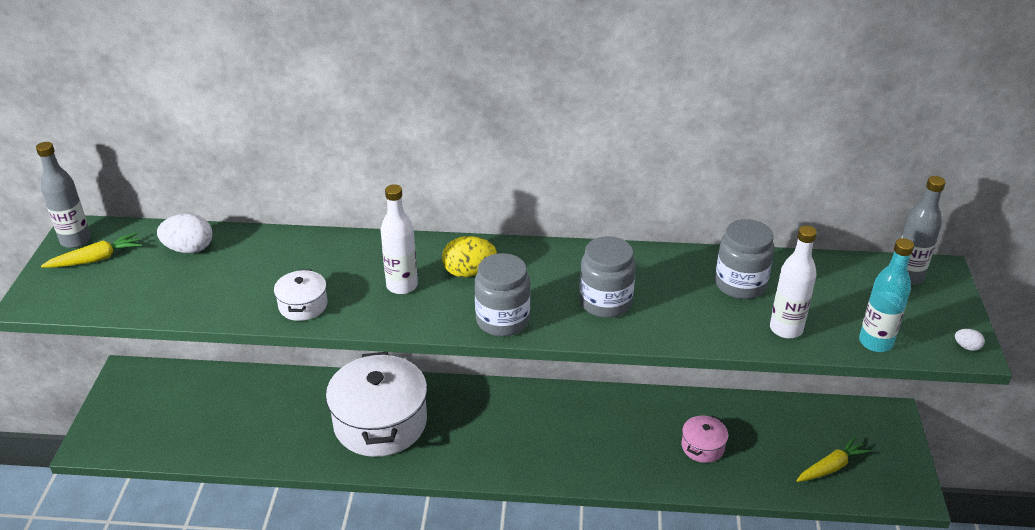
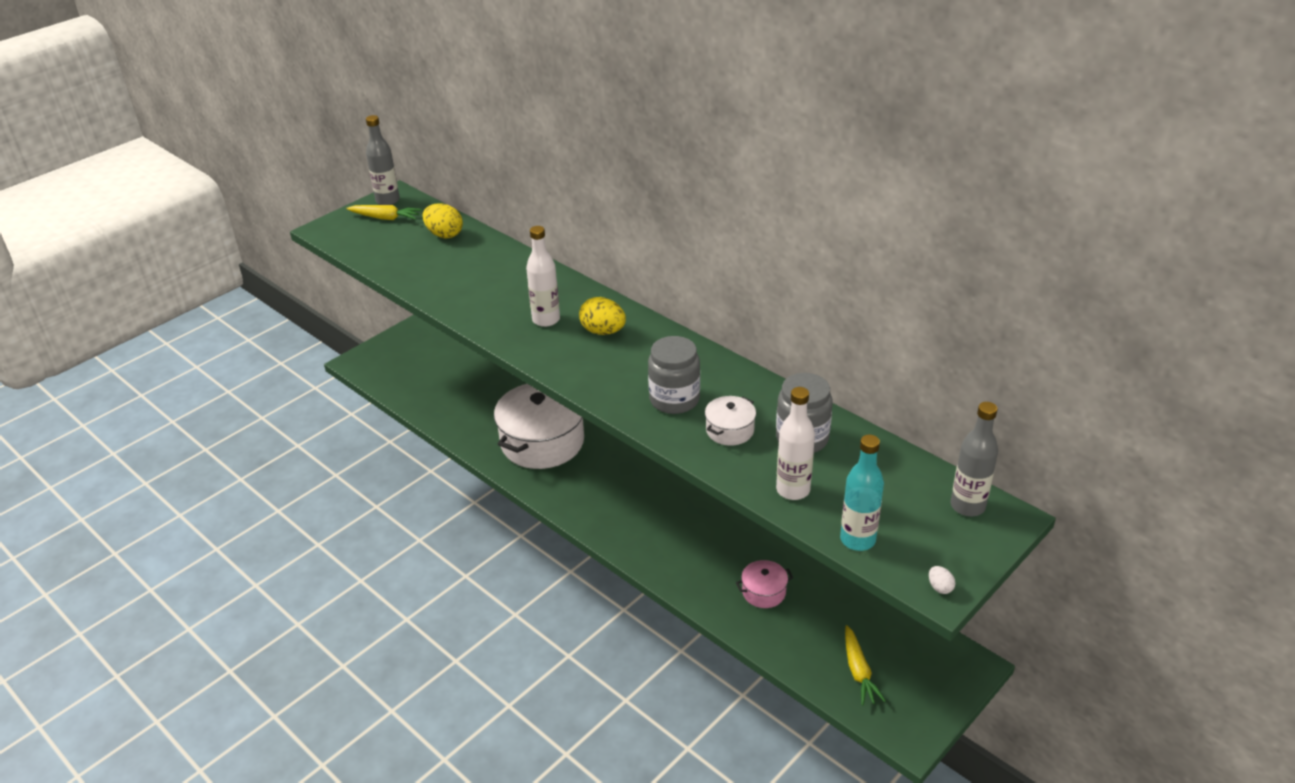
camera: 40 degrees right, 0 degrees up
white egg [157,213,212,253] -> yellow egg [423,204,463,239]
white pot [274,270,328,321] -> white pot moved to [705,396,756,446]
grey jar [475,253,530,336] -> none
yellow carrot [796,437,871,482] -> yellow carrot turned 75 degrees clockwise [845,625,886,705]

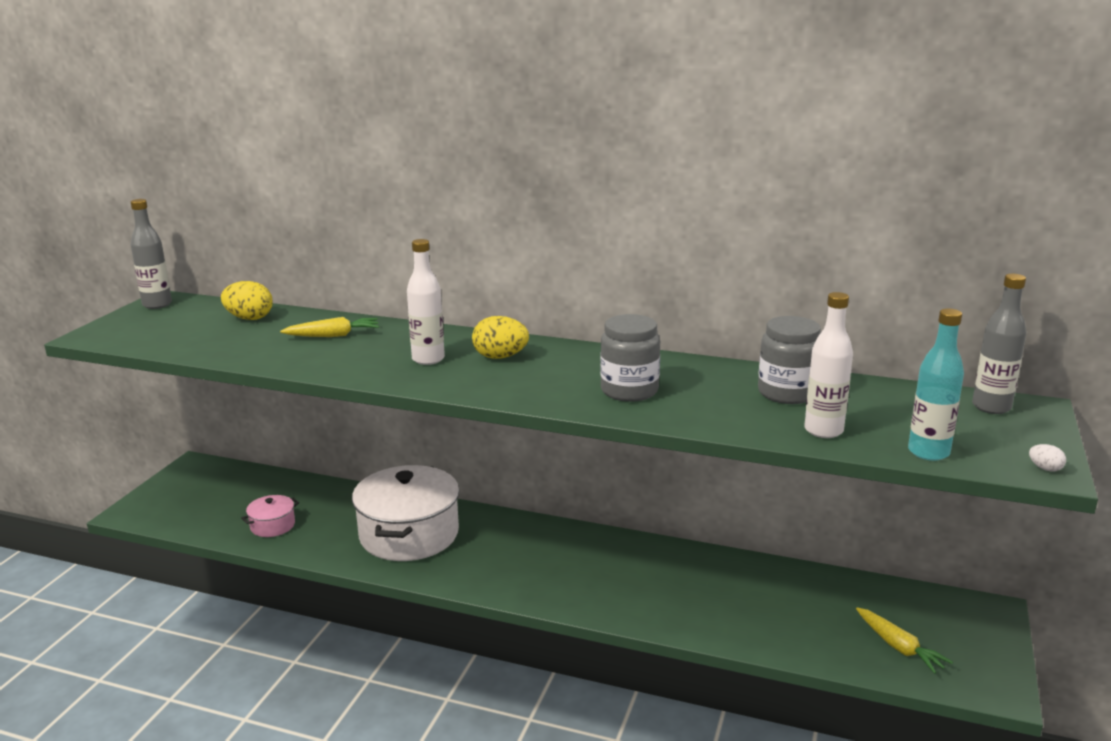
camera: 25 degrees left, 15 degrees down
yellow carrot [346,205,422,220] -> yellow carrot moved to [280,317,379,337]
white pot [705,396,756,446] -> none
pink pot [736,560,793,608] -> pink pot moved to [241,495,299,537]

